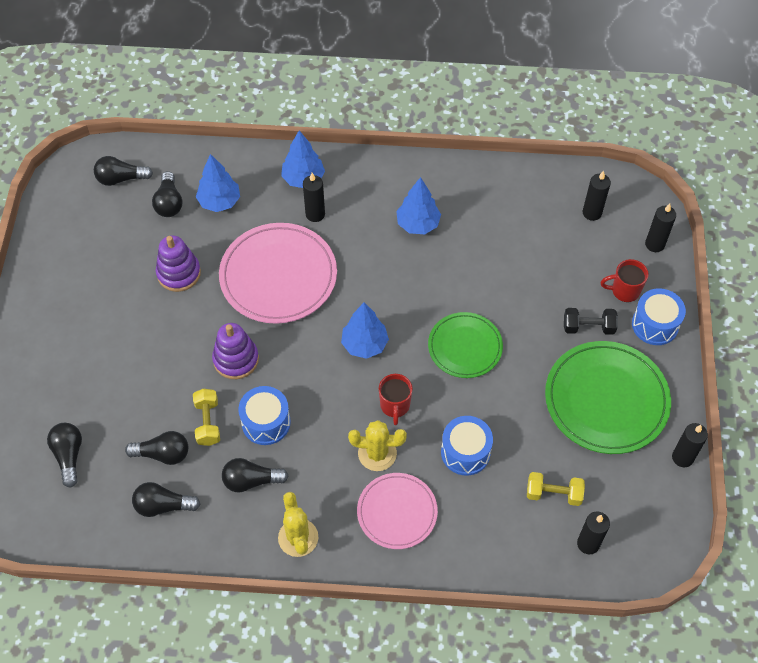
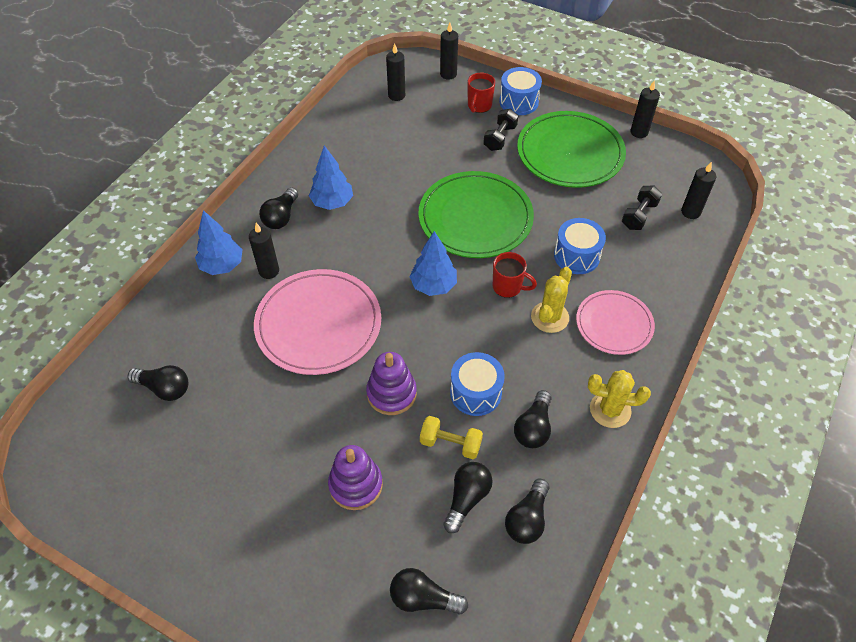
camera: 65 degrees left, 5 degrees down
black light bulb [94,156,153,186] -> black light bulb moved to [259,187,298,229]
purple stacking toy [156,235,201,292] -> purple stacking toy moved to [328,445,383,510]
blue tree [196,154,240,212] -> none
green plate [428,312,503,378] -> green plate [418,171,534,258], size x1.63
yellow dumbbell [527,472,585,506] -> black dumbbell [622,186,662,230]

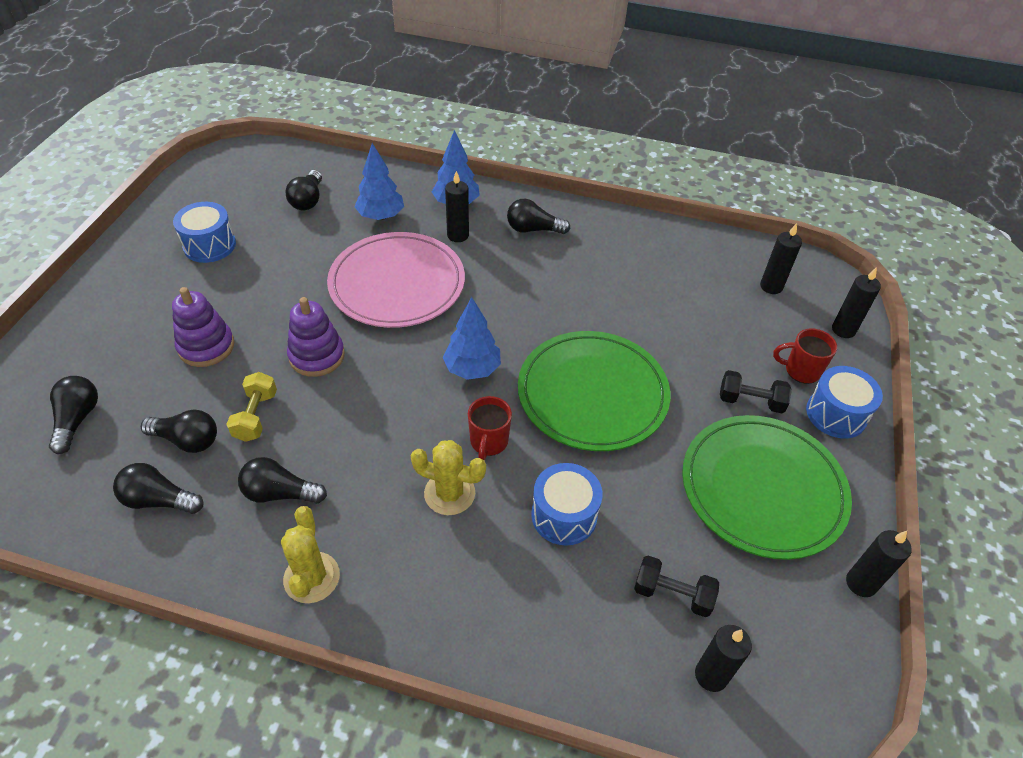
camera: 75 degrees right, 5 degrees down
blue tree [309,145,353,210] -> blue tree moved to [355,143,404,220]
blue drum [450,352,505,416] -> blue drum moved to [173,202,236,263]
pink plate [576,290,655,355] -> none

